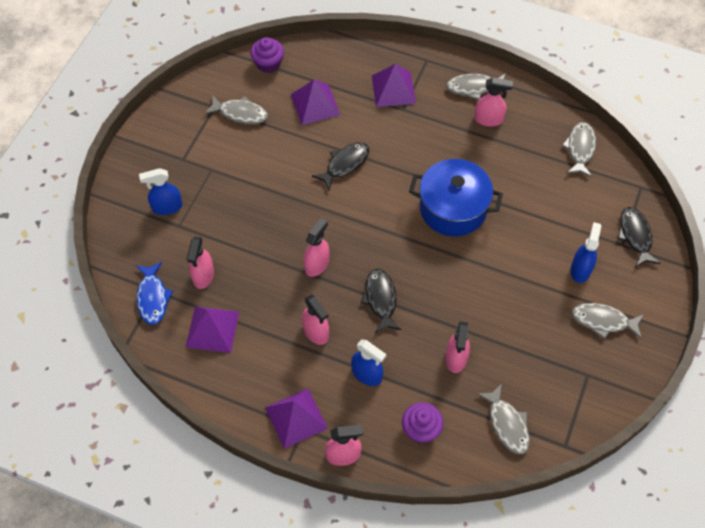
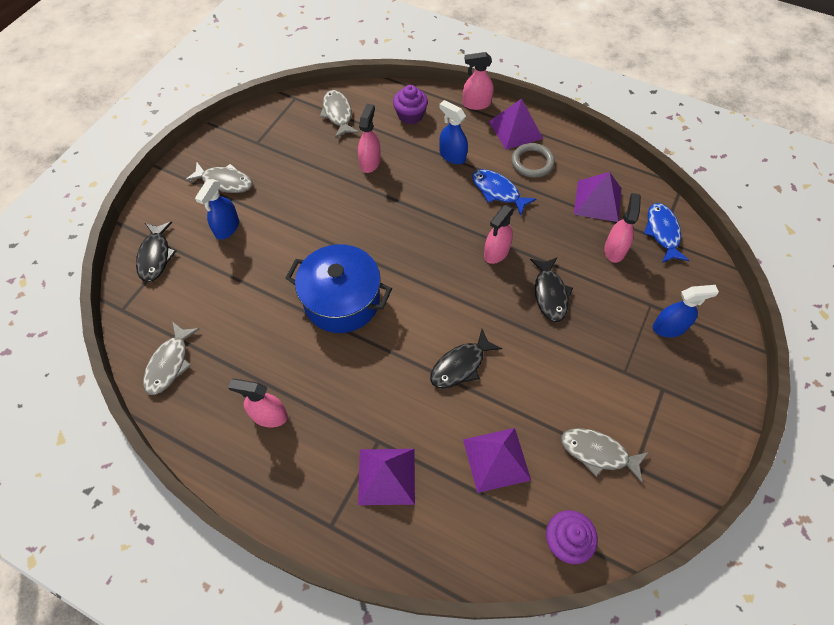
camera: 175 degrees left, 0 degrees up
pink spray bottle [302,294,329,345] -> blue fish [472,169,536,215]
black fish [361,269,401,333] -> black fish moved to [530,257,573,322]
grey fish [446,73,510,100] -> none
none -> grey ring [511,143,555,178]

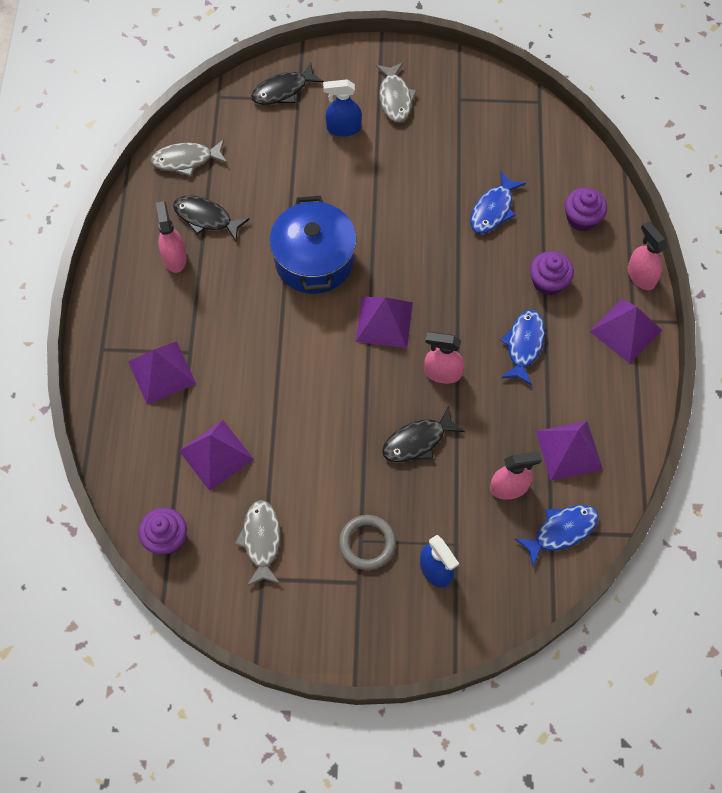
camera: 65 degrees right, 5 degrees up
grey fish [320,90,359,138] -> none
pink spray bottle [358,104,381,173] -> blue fish [470,171,526,234]
black fish [430,329,502,388] -> black fish moved to [173,196,250,241]
blue spray bottle [439,100,468,164] -> purple cupcake [530,251,574,296]
grey ring [511,143,555,178] -> grey ring moved to [339,515,396,570]
none -> purple pyramid [356,297,413,348]

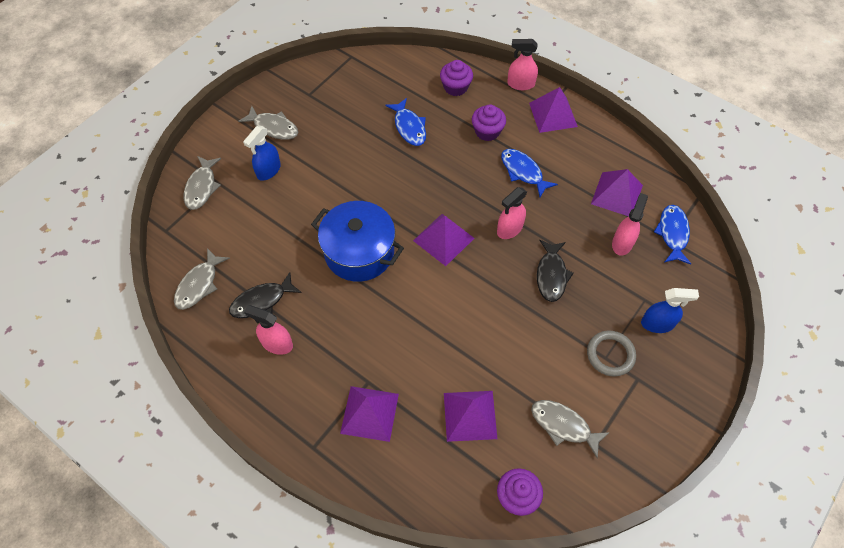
camera: 55 degrees left, 5 degrees down
black fish [251,63,324,105] -> grey fish [184,156,221,210]

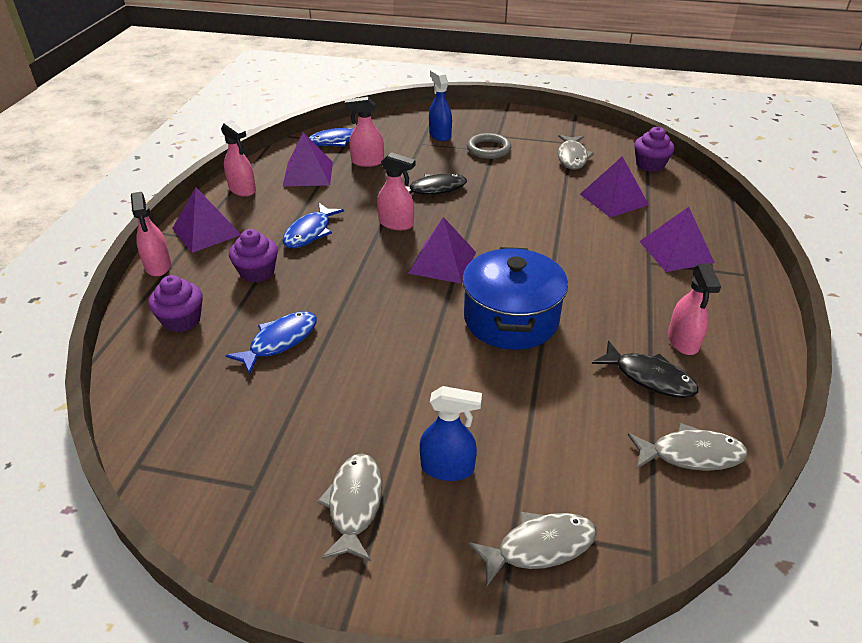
camera: 115 degrees left, 20 degrees down
none -> pink spray bottle [221,121,256,197]

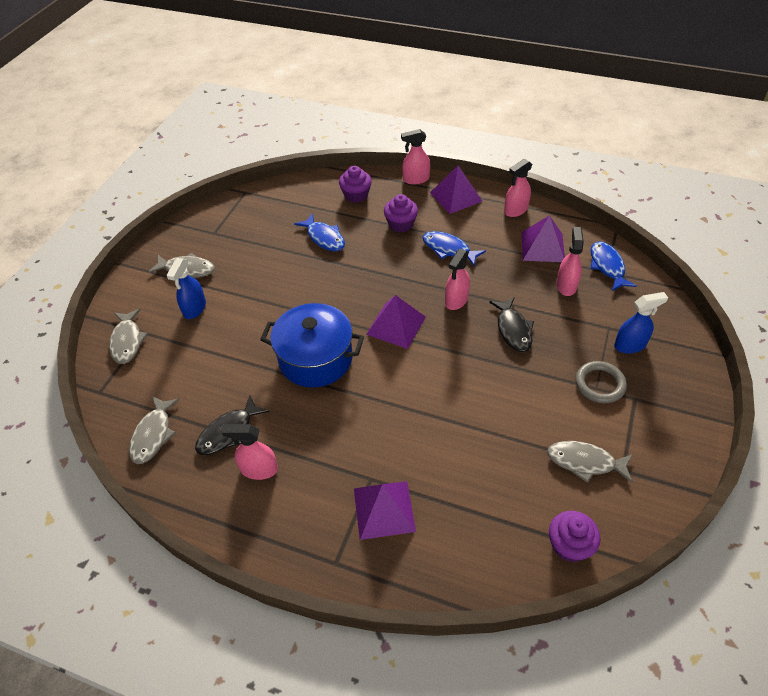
camera: 100 degrees right, 10 degrees up
purple pyramid [580,156,649,217] -> none

